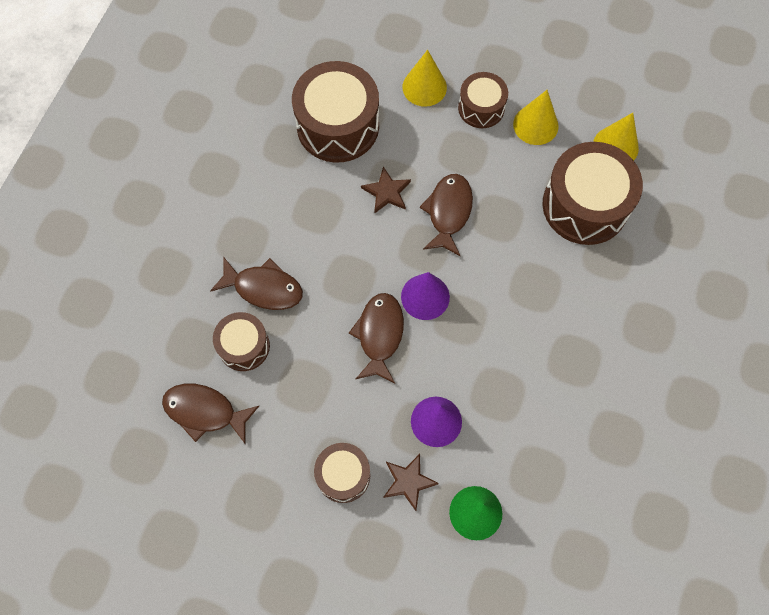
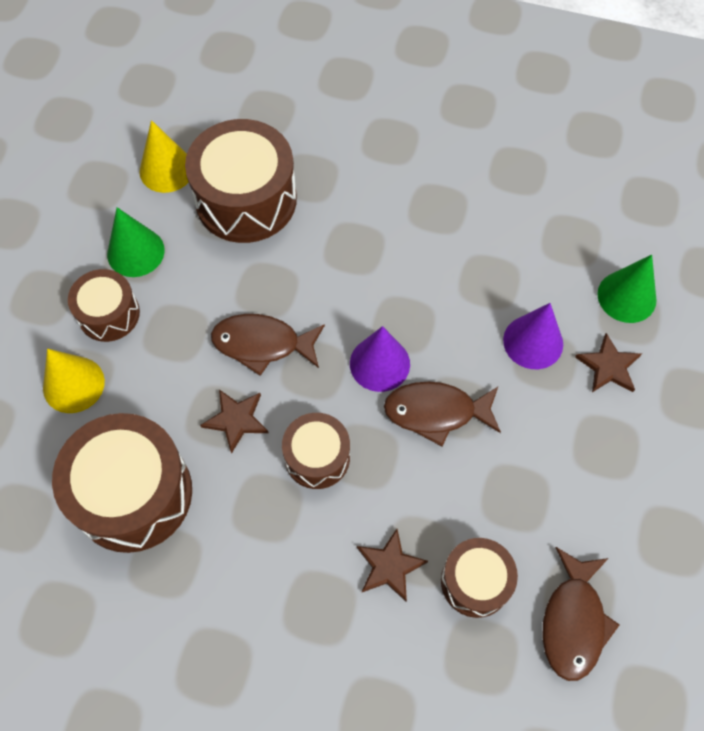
camera: 95 degrees left, 5 degrees down
brown fish [210,258,303,310] -> brown star [357,529,428,601]
brown drum [314,443,371,503] -> brown drum moved to [282,413,350,489]
yellow cone [513,90,559,145] -> green cone [107,207,165,277]

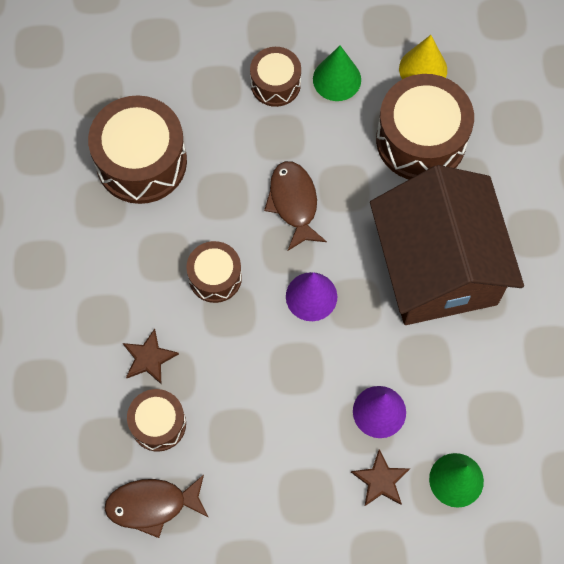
camera: 70 degrees right, 5 degrees up
yellow cone [43,348,105,413] -> none
brown star [200,389,269,454] -> none
brown fish [384,382,501,446] -> none
none -> brown house [370,165,524,325]

